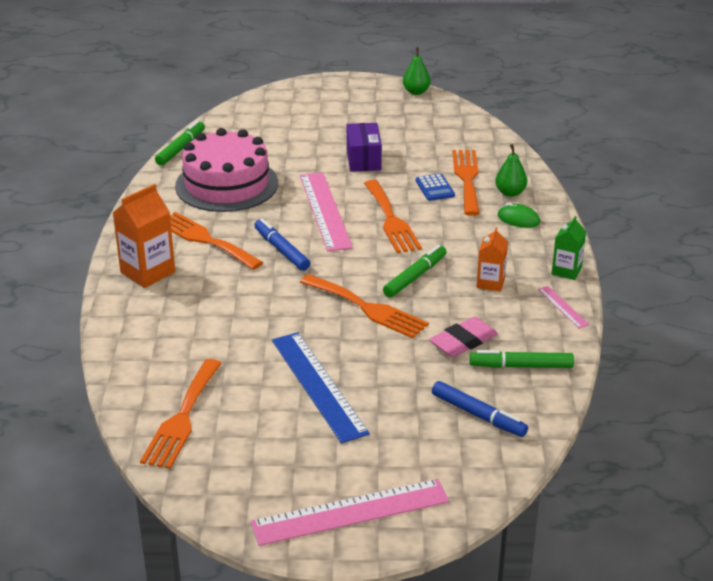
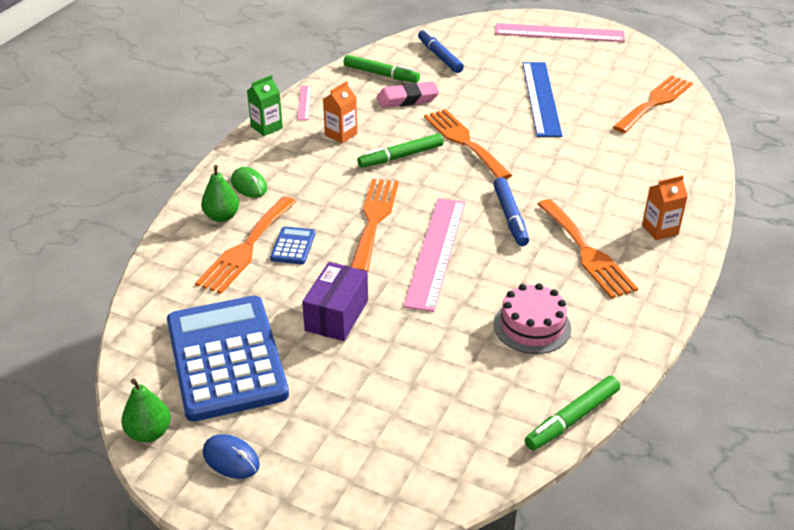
camera: 155 degrees left, 5 degrees up
orange carton [113,184,175,288] -> orange carton [642,175,688,240], size x0.62
pink cake [175,128,278,212] -> pink cake [494,283,571,354], size x0.56
none -> blue calculator [167,296,289,422]
none -> blue mouse [203,434,260,479]

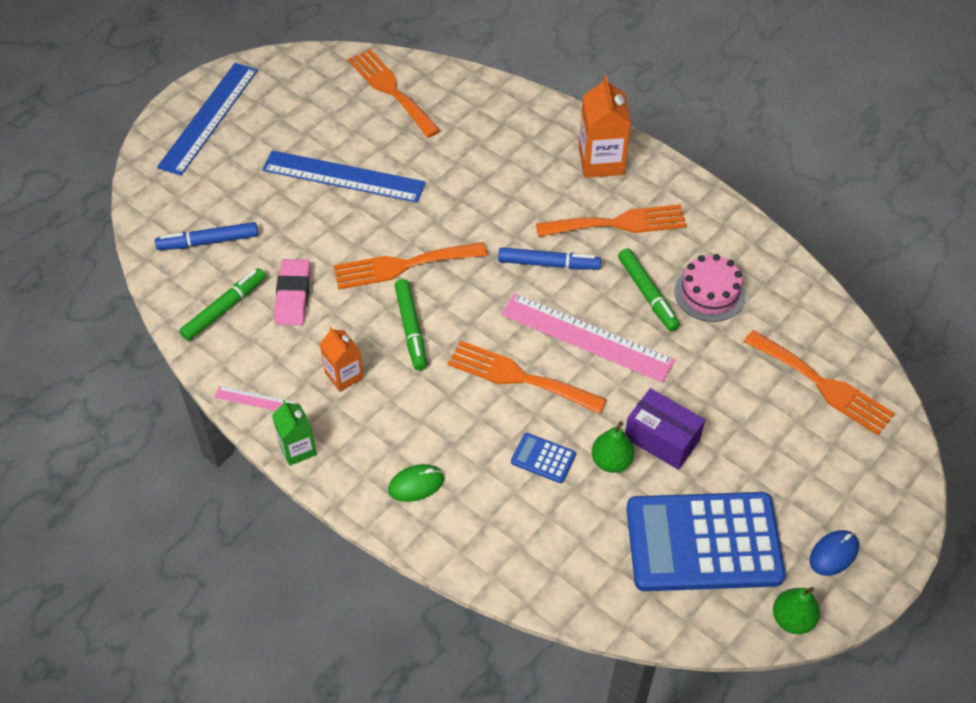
camera: 75 degrees left, 15 degrees up
orange fork [195,196,297,294] -> orange fork moved to [744,330,895,435]
green pear [201,165,239,222] -> green pear moved to [592,421,634,473]
pink ruler [495,23,625,42] -> blue ruler [157,63,258,176]
green marker [525,376,620,450] -> green marker moved to [618,248,680,331]
orange carton [642,175,688,240] -> orange carton [579,75,631,178], size x1.61

